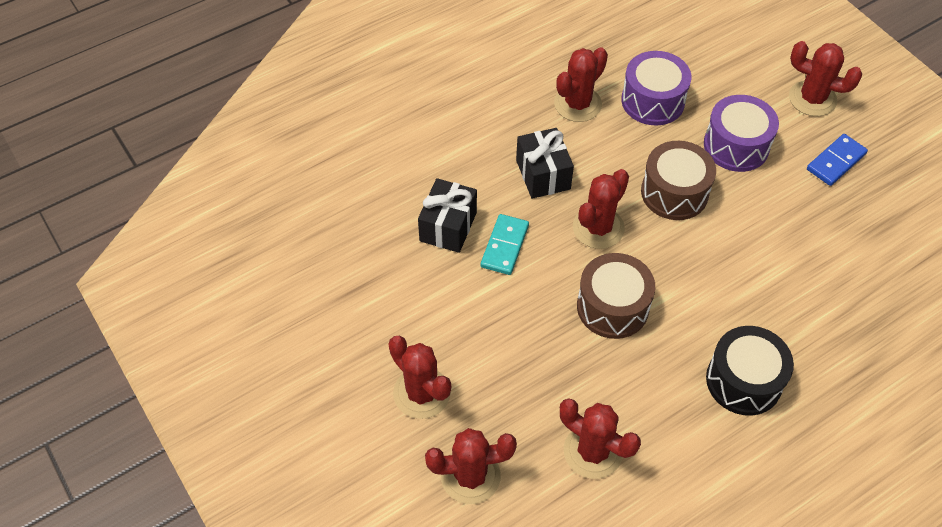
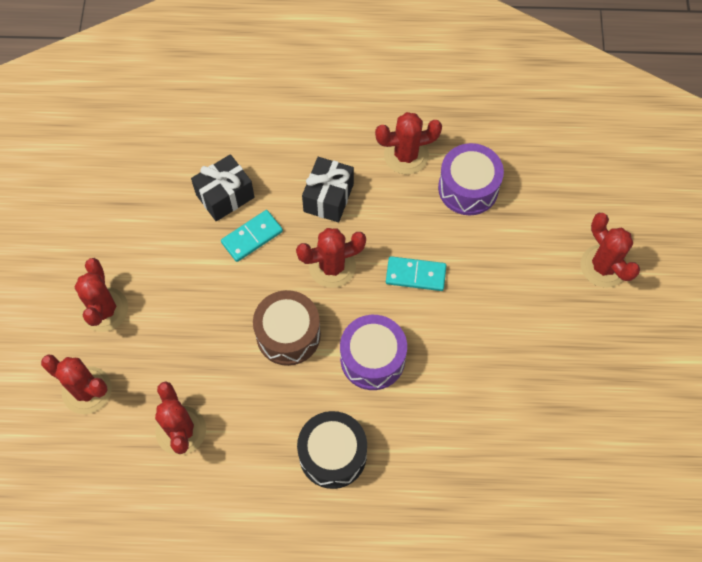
camera: 35 degrees right, 10 degrees up
brown drum [641,141,716,220] -> turquoise domino [386,256,447,291]
purple drum [704,95,779,172] -> purple drum moved to [340,315,407,390]
blue domino [807,134,868,186] -> none

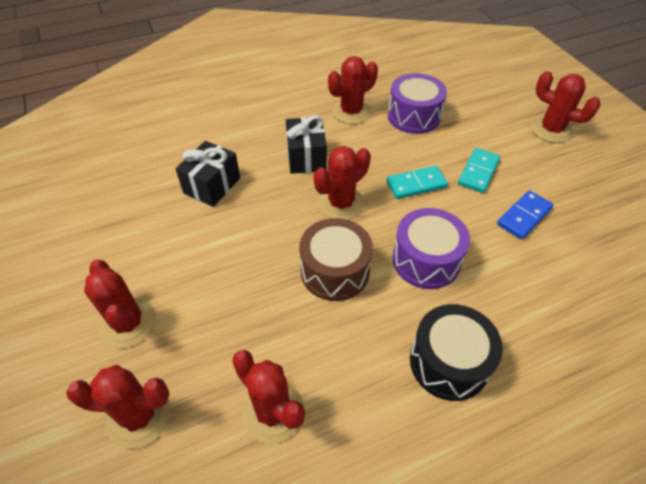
camera: 25 degrees left, 15 degrees down
turquoise domino [221,210,283,262] -> turquoise domino moved to [458,148,500,193]
none -> blue domino [497,190,554,239]

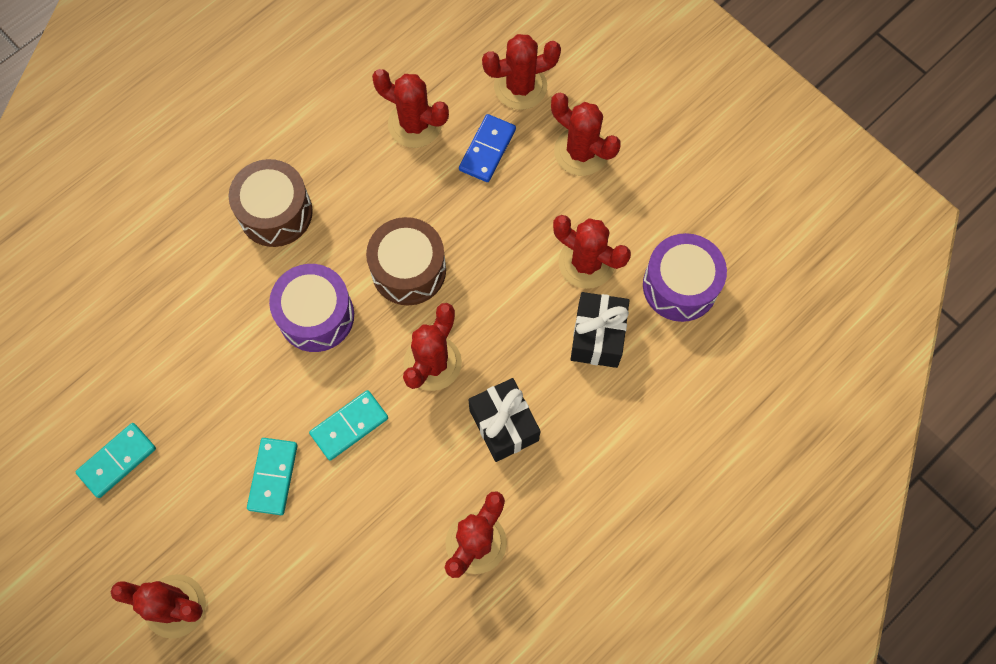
camera: 160 degrees right, 20 degrees up
purple drum [388,73,447,134] -> purple drum moved to [643,233,727,322]
black drum [410,304,503,401] -> brown drum [229,159,313,247]
blue domino [497,190,554,239] -> blue domino moved to [459,114,516,182]
none -> turquoise domino [75,423,156,498]
none -> red cactus [553,215,631,289]

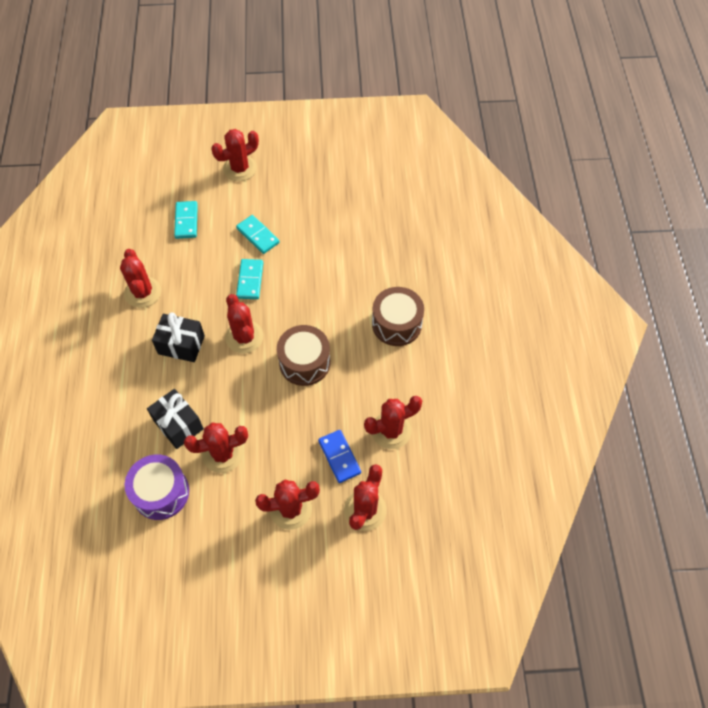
camera: 130 degrees right, 10 degrees down
turquoise domino [75,423,156,498] -> turquoise domino moved to [174,201,198,239]
purple drum [269,264,354,352] -> none

